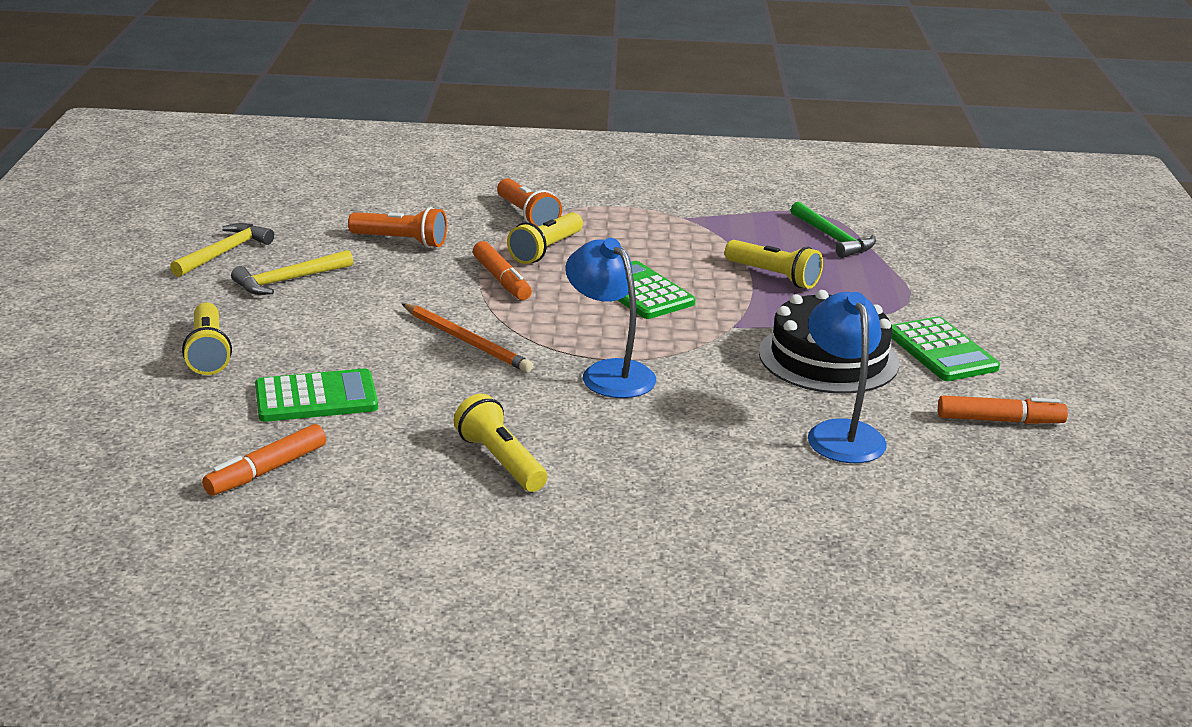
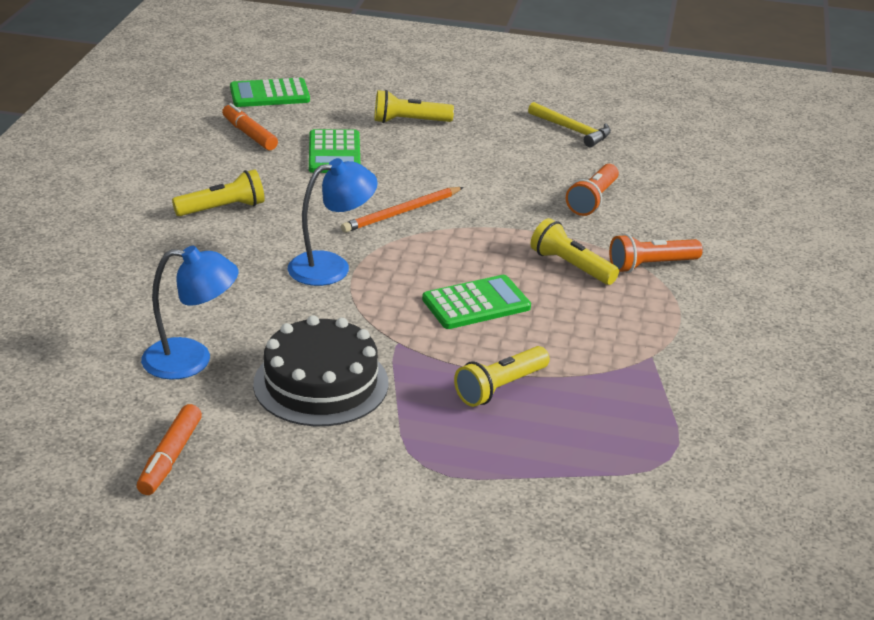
camera: 100 degrees right, 5 degrees up
yellow hammer [231,250,353,295] -> none
orange marker [473,241,532,300] -> none
green hammer [791,201,876,258] -> none
green calculator [891,317,1000,381] -> green calculator moved to [230,78,310,107]

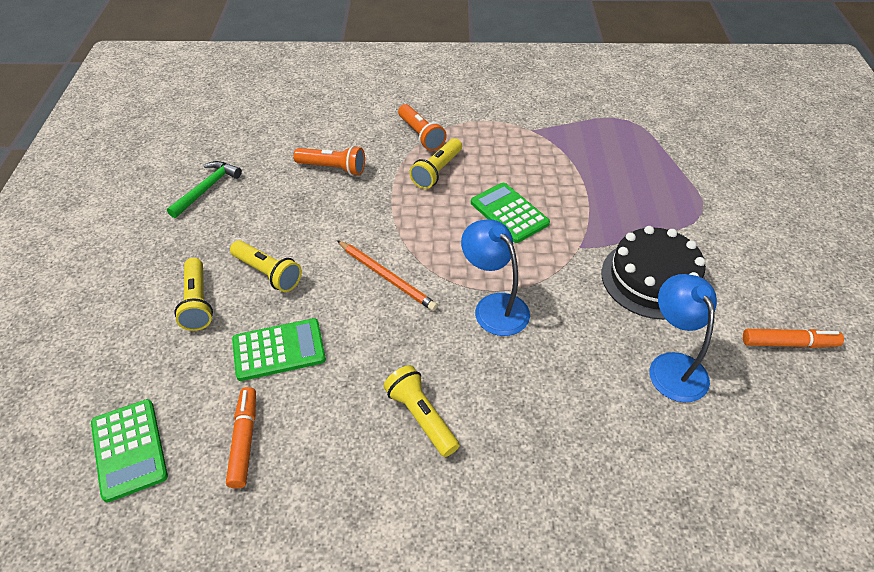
camera: 100 degrees left, 15 degrees up
orange marker [222,103,278,150] -> orange marker turned 135 degrees clockwise [226,387,256,489]
yellow flashlight [454,346,550,407] -> yellow flashlight moved to [230,240,302,292]
yellow hammer [528,102,611,147] -> green hammer [167,161,242,218]

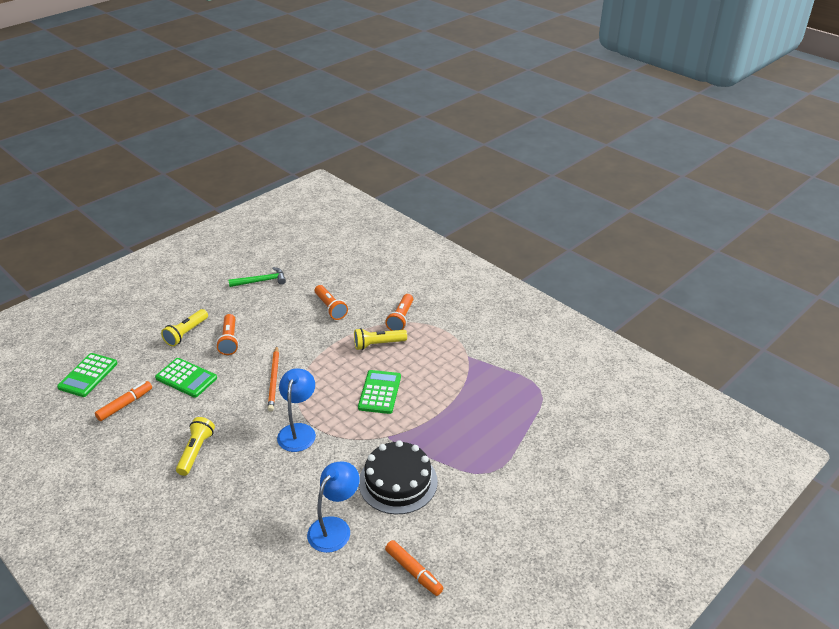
camera: 45 degrees right, 10 degrees down
yellow flashlight [230,240,302,292] -> orange flashlight [216,314,239,355]

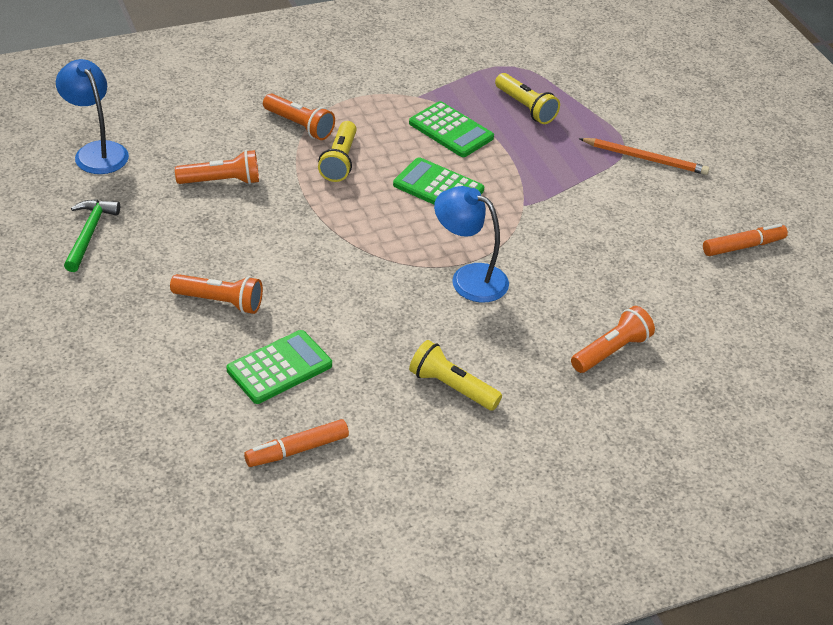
camera: 70 degrees left, 5 degrees up
green calculator [57,353,118,397] -> green calculator moved to [409,101,494,157]
orange marker [95,381,152,421] -> orange marker turned 90 degrees counterclockwise [244,419,349,467]
yellow flashlight [161,309,208,346] -> yellow flashlight moved to [495,73,560,124]
orange pencil [268,346,279,412] -> orange pencil moved to [579,138,709,175]
blue lamp [307,461,359,553] -> blue lamp moved to [56,59,129,174]
black cake [359,440,438,514] -> none
none -> orange flashlight [571,306,655,373]

